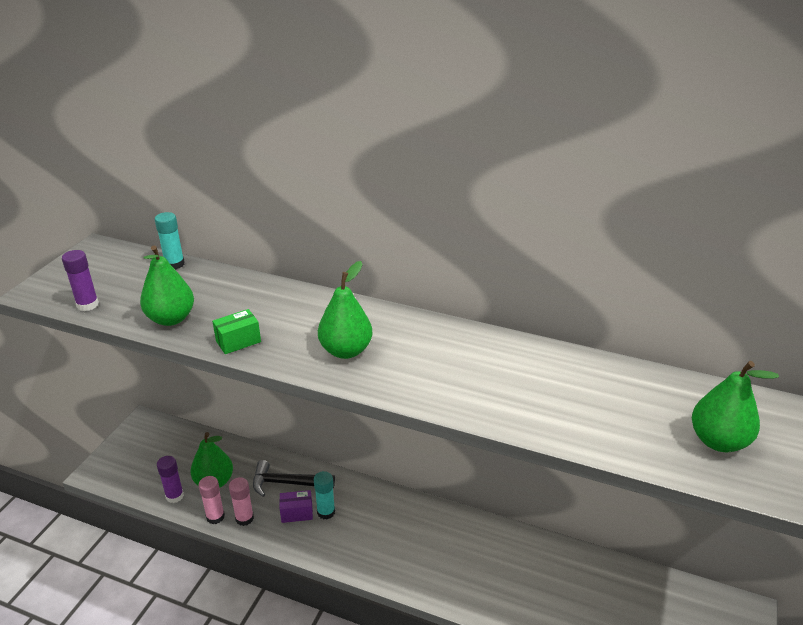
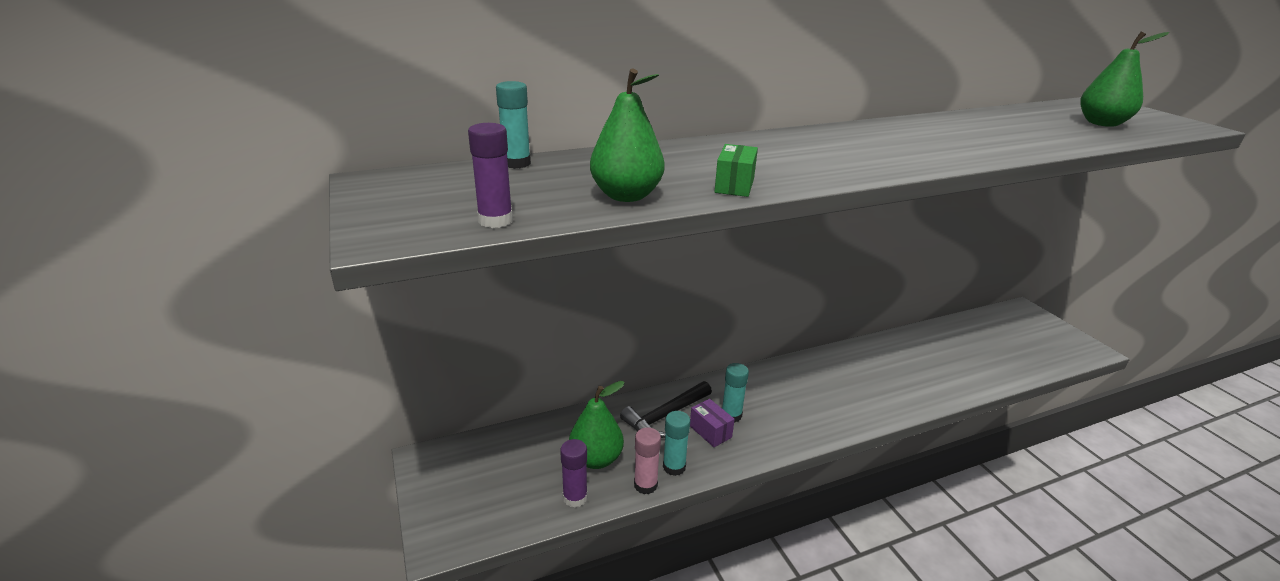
camera: 45 degrees left, 5 degrees down
pink glue stick [229,477,254,526] -> turquoise glue stick [663,411,690,476]
purple box [279,490,313,523] -> purple box turned 75 degrees counterclockwise [690,399,735,447]
green pear [318,261,372,359] -> none

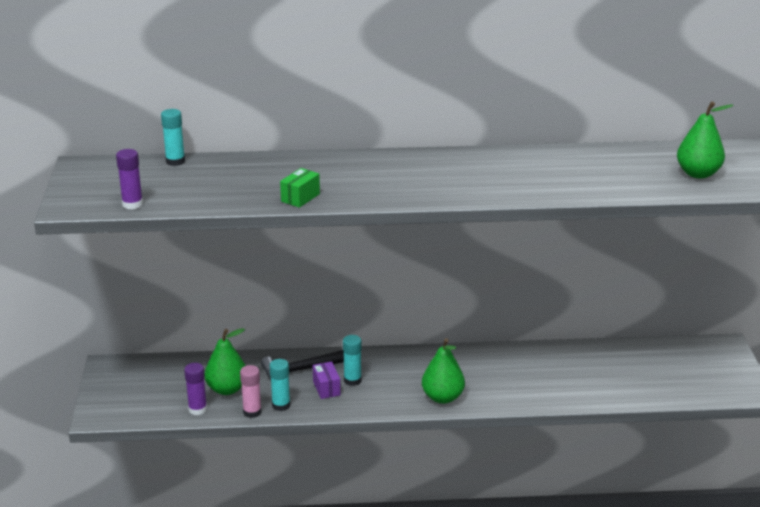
camera: 20 degrees right, 0 degrees up
green pear [590,68,665,202] -> green pear moved to [422,338,465,404]

